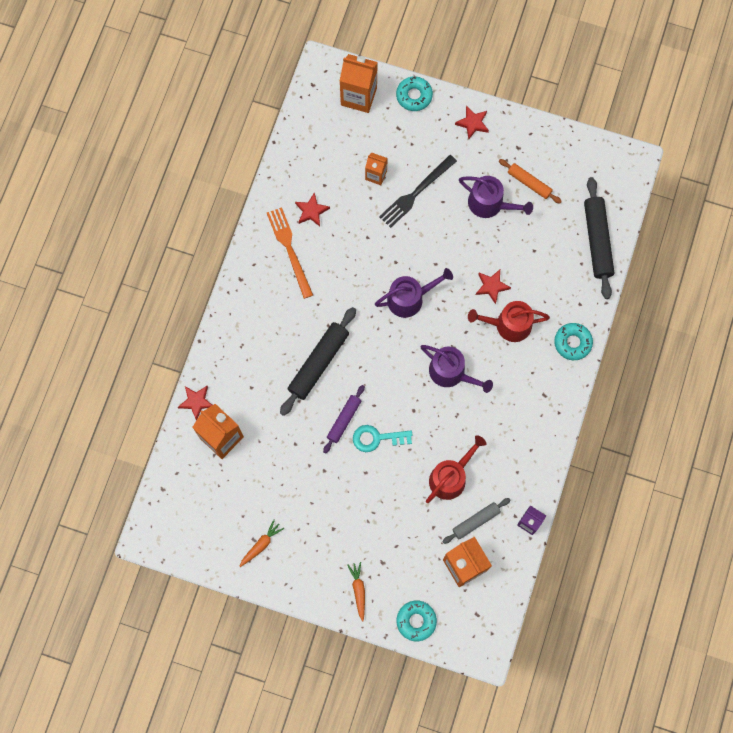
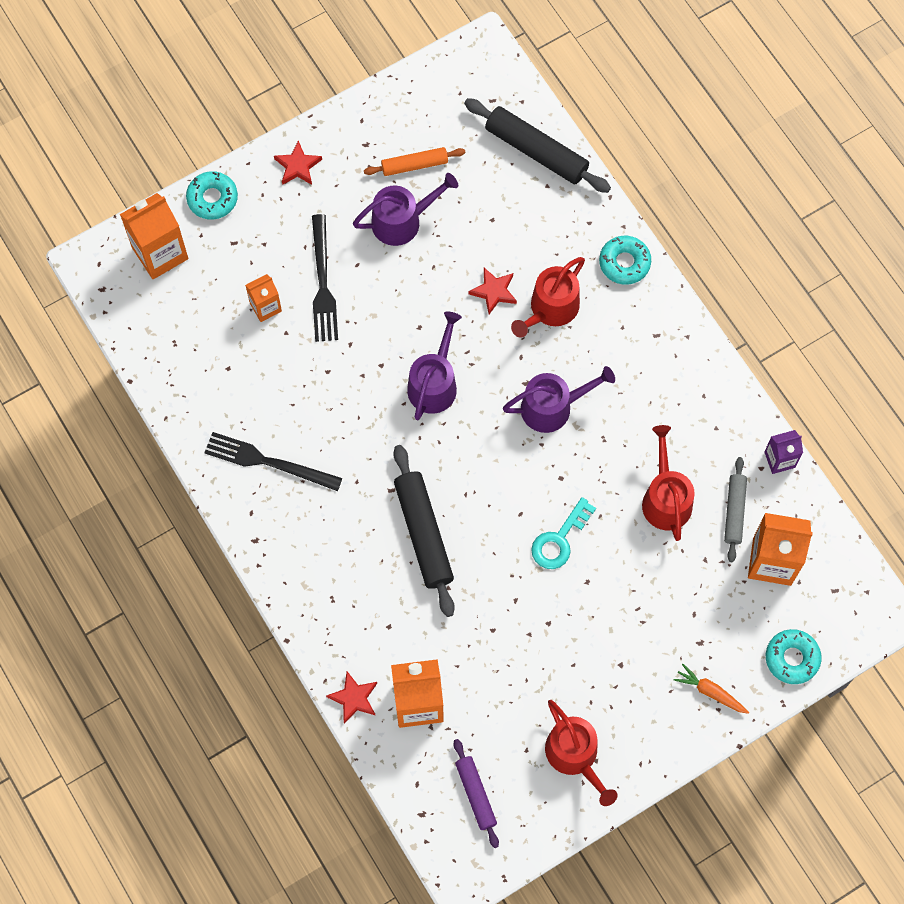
camera: 50 degrees left, 5 degrees down
orange carrot [239,520,284,567] -> red watering can [545,700,618,806]
orange fork [267,207,313,299] -> black fork [204,432,342,491]
red star [295,192,330,226] -> none
purple rolling pin [323,385,365,454] -> purple rolling pin moved to [454,739,499,848]

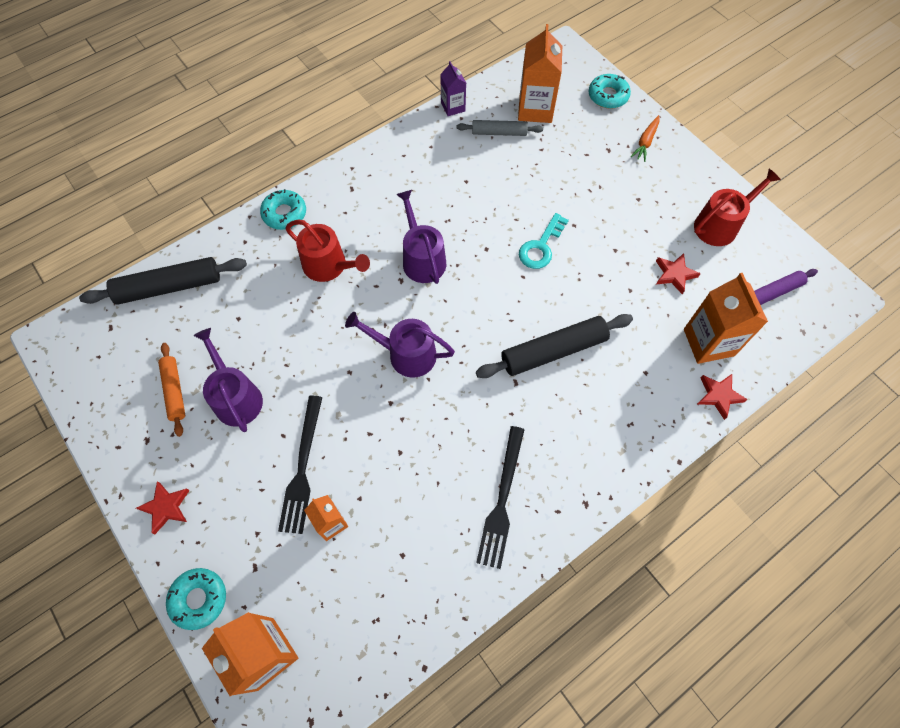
camera: 95 degrees left, 5 degrees down
black fork [312,214,338,342] -> black fork turned 105 degrees clockwise [278,396,322,534]
black rolling pin [464,98,611,193] -> black rolling pin turned 45 degrees clockwise [79,257,247,305]
red star [469,268,517,314] -> red star moved to [656,253,701,294]
turquoise key [531,497,596,569] -> turquoise key turned 90 degrees clockwise [519,213,569,269]
red watering can [642,425,695,541] -> none

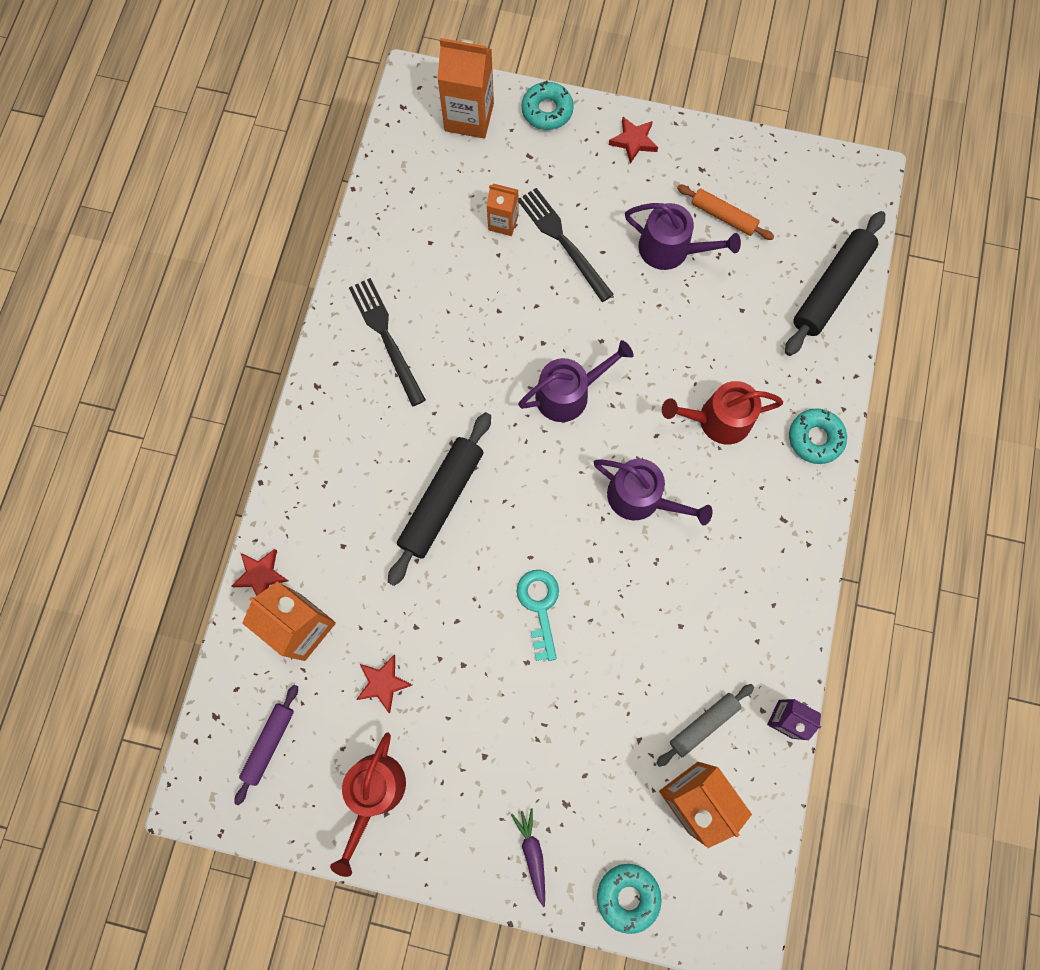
camera: 140 degrees right, 10 degrees up
orange carrot [631,115,660,162] -> purple carrot [511,808,545,907]

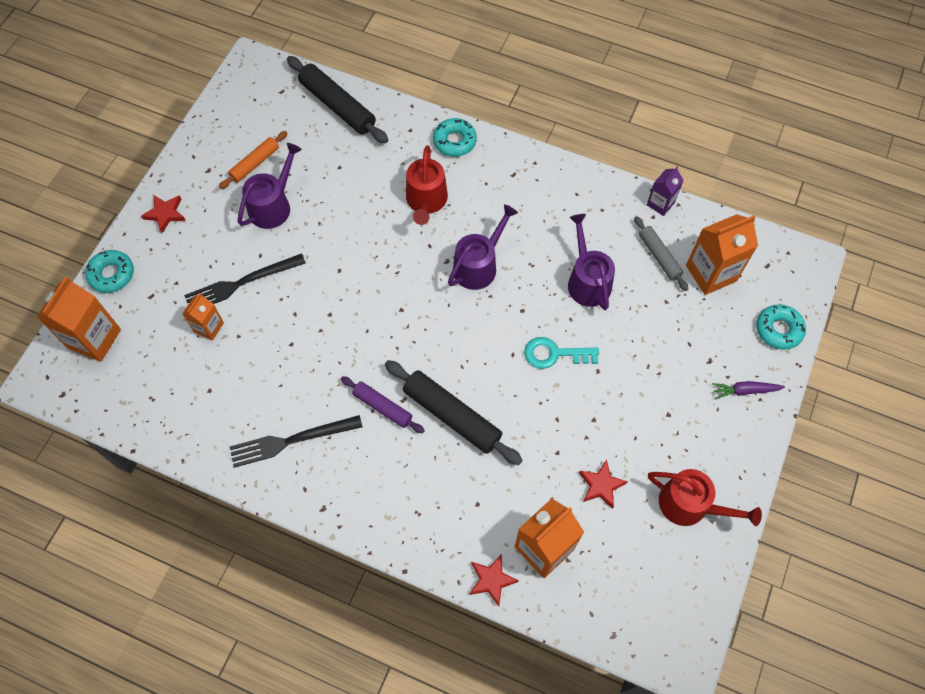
camera: 80 degrees left, 10 degrees down
purple rolling pin [234,685,298,805] -> purple rolling pin moved to [341,376,425,433]
purple watering can [518,340,634,422] -> purple watering can moved to [568,214,615,310]

